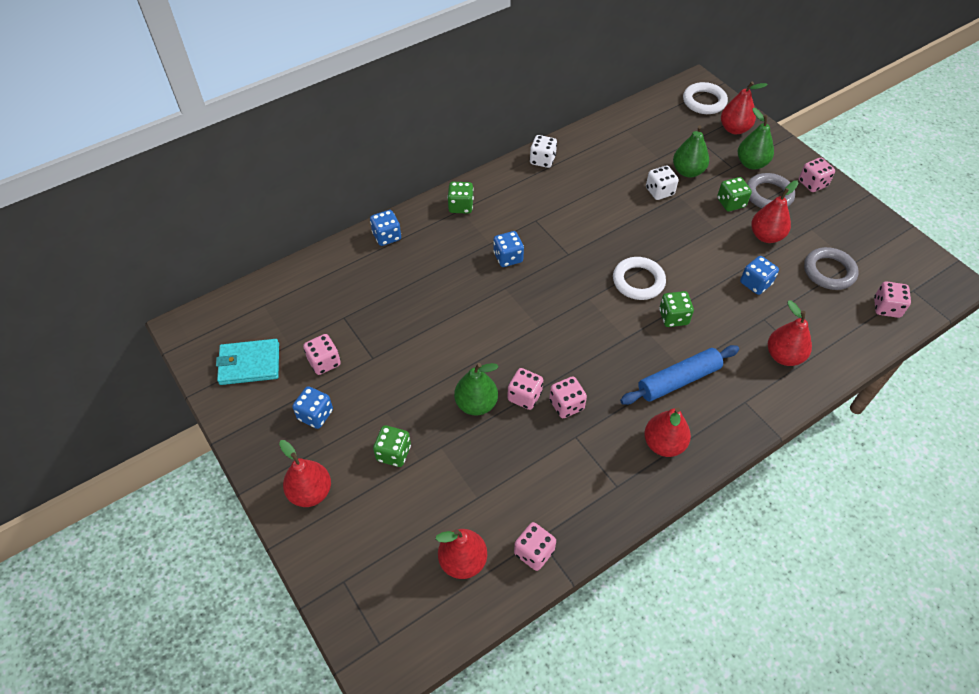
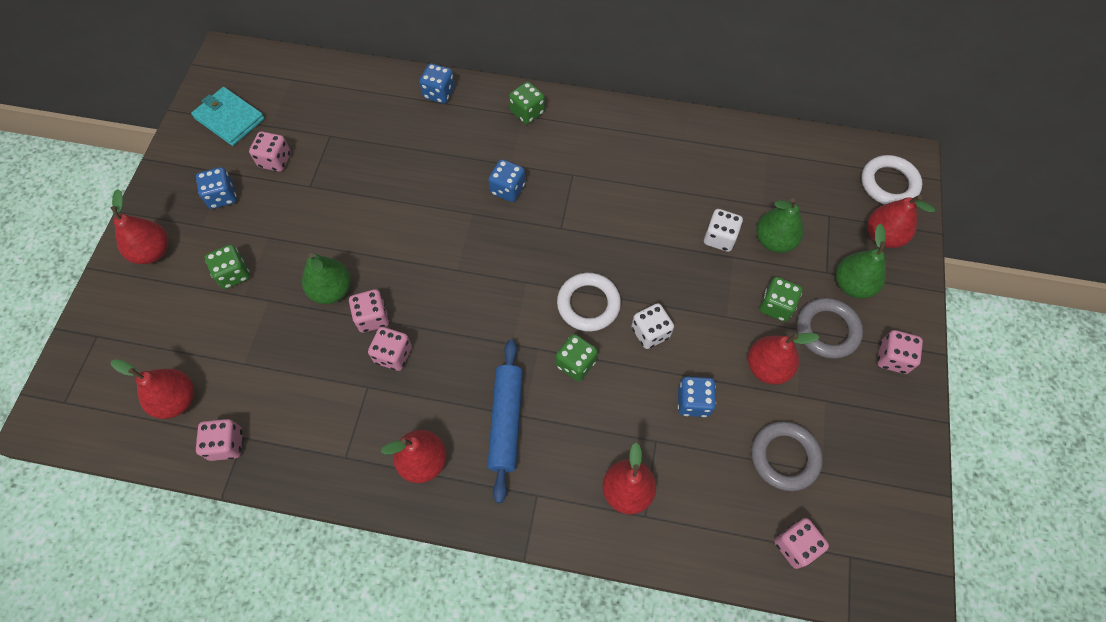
camera: 45 degrees right, 10 degrees up
white dice [530,135,557,168] -> white dice moved to [632,303,674,349]
blue rolling pin [620,345,739,405] -> blue rolling pin turned 75 degrees clockwise [487,339,523,503]

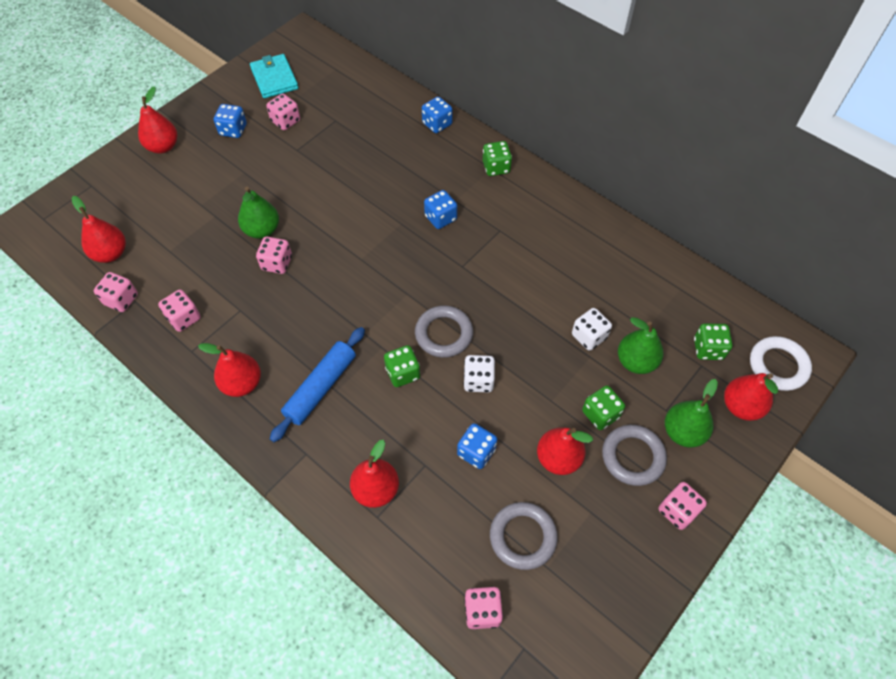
camera: 30 degrees right, 5 degrees down
green dice [205,244,250,289] -> green dice moved to [694,323,732,360]
pink dice [368,327,412,371] -> pink dice moved to [158,289,201,332]
white ring [557,273,621,332] -> grey ring [415,306,473,358]

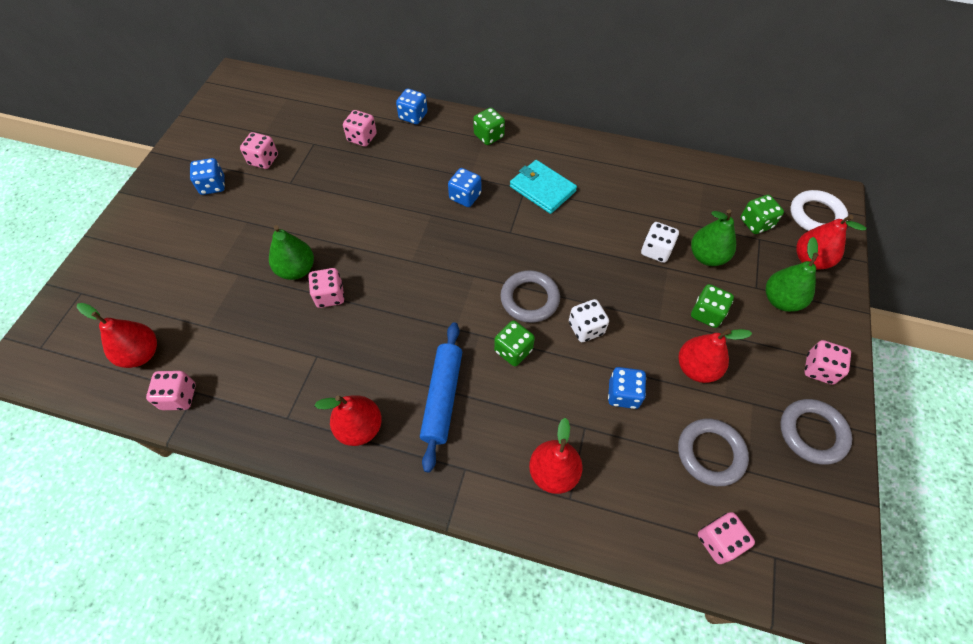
camera: 25 degrees left, 0 degrees up
red pear [138,86,177,154] -> none
pink dice [158,289,201,332] -> pink dice moved to [343,110,377,147]
turquoise wallet [250,54,298,98] -> turquoise wallet moved to [510,160,577,214]
grey ring [602,425,667,486] -> grey ring moved to [780,399,852,465]

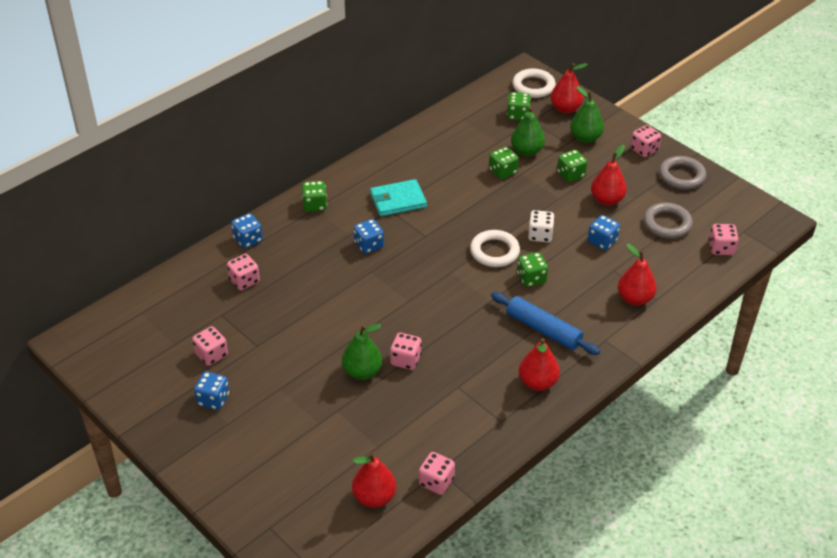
camera: 60 degrees left, 15 degrees down
grey ring [500,270,560,323] -> white ring [470,230,520,267]
white dice [641,222,679,263] -> green dice [489,147,519,179]

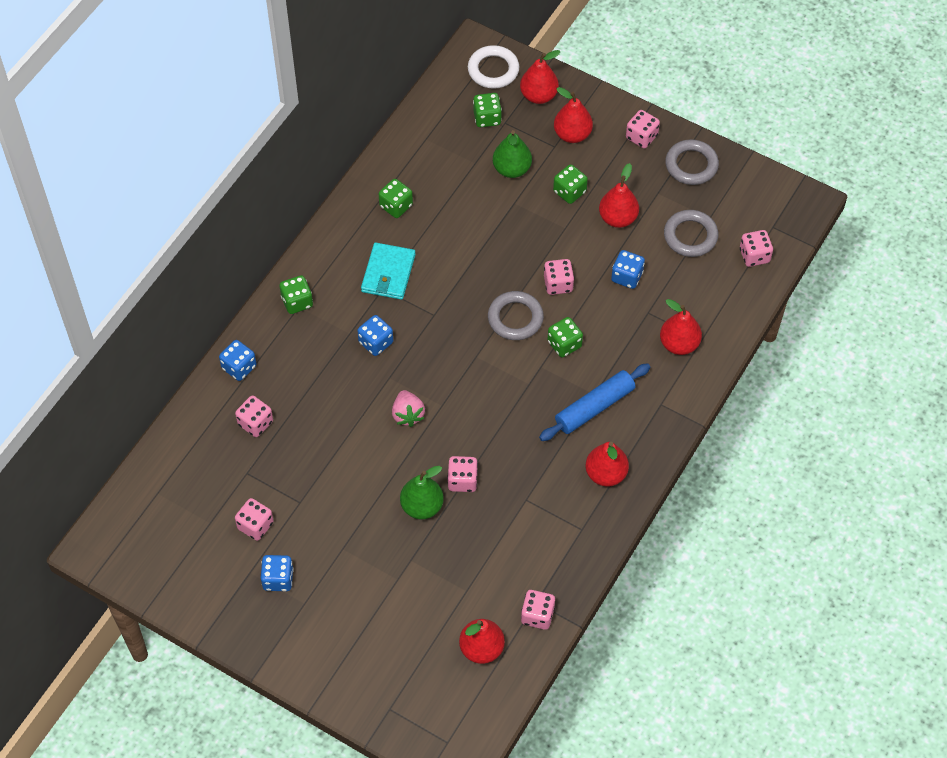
camera: 15 degrees left, 15 degrees up
turquoise wallet [370,179,427,216] -> turquoise wallet turned 45 degrees counterclockwise [361,243,416,300]
white ring [470,230,520,267] -> grey ring [488,291,544,340]
green dice [489,147,519,179] -> green dice moved to [379,179,413,218]
blue rolling pin [491,292,600,355] -> blue rolling pin turned 60 degrees counterclockwise [539,363,650,441]
white dice [528,210,555,242] -> pink dice [544,259,574,295]
green pear [570,86,604,143] -> red pear [554,87,593,143]
none -> pink strawberry [392,390,425,427]

